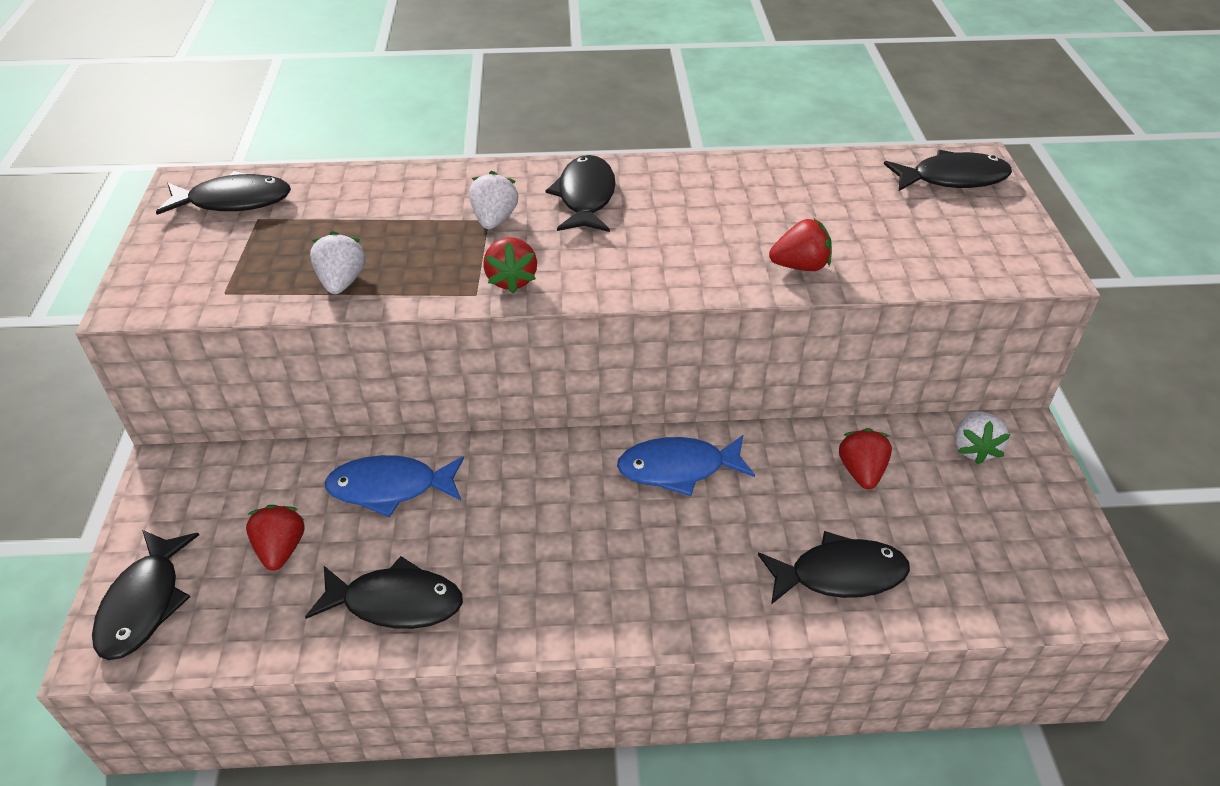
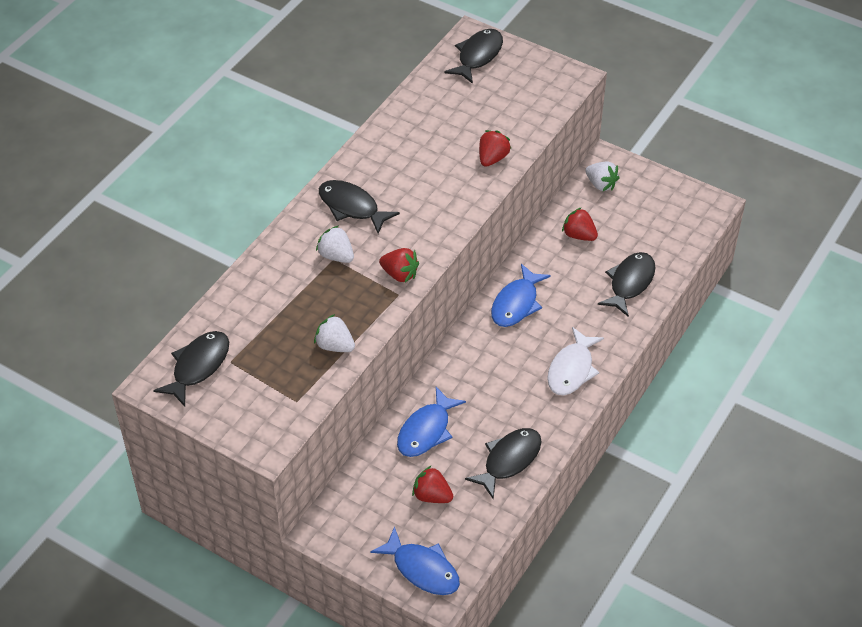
camera: 55 degrees left, 5 degrees up
black fish [92,530,199,660] -> blue fish [370,526,460,595]
none -> white fish [547,327,604,395]

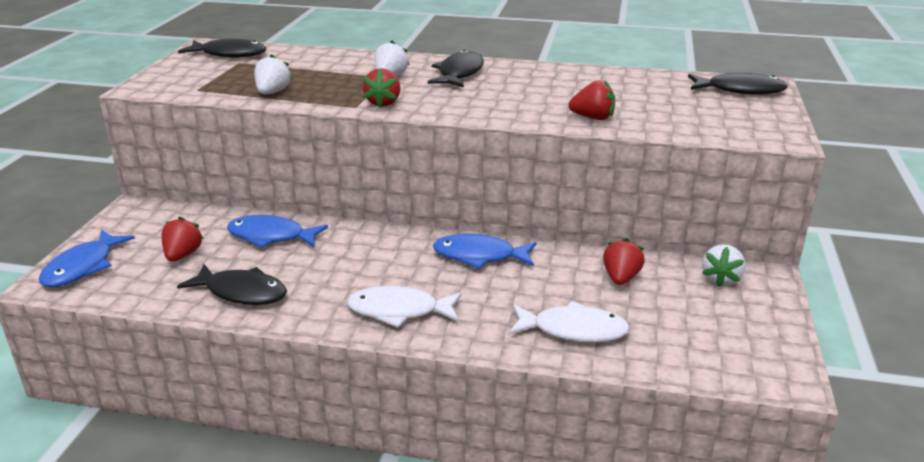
camera: 70 degrees right, 20 degrees down
black fish [598,252,655,317] -> white fish [509,301,630,342]

